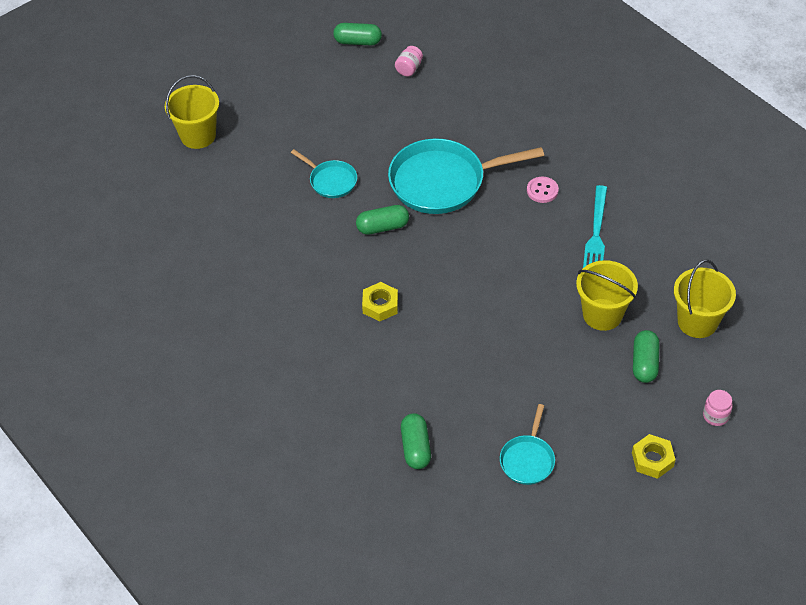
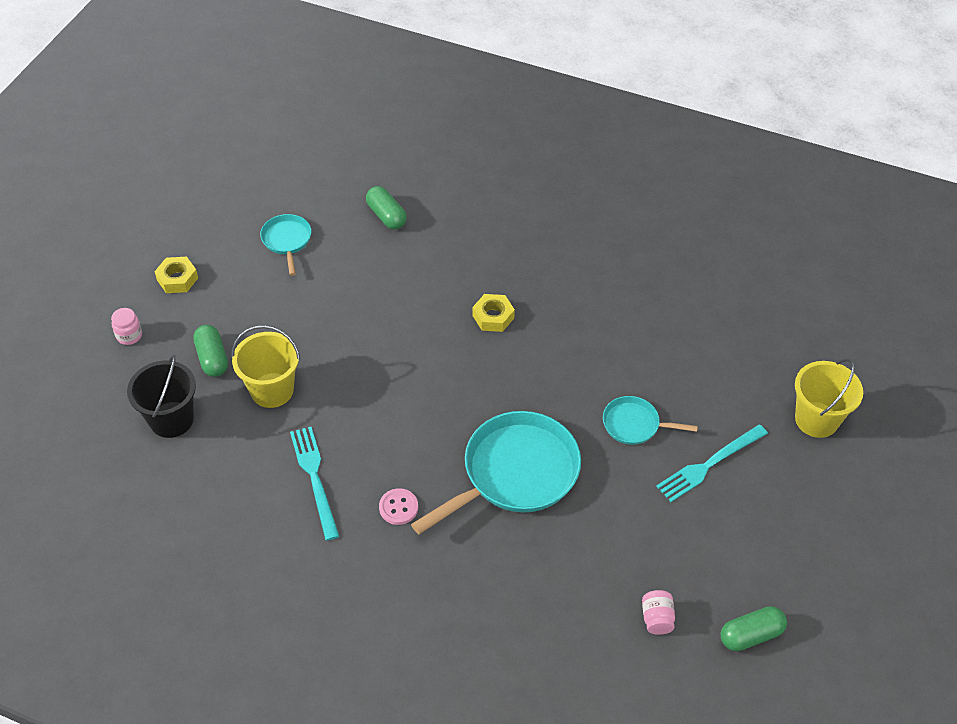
camera: 150 degrees right, 0 degrees up
green capsule [356,205,409,235] -> none
yellow bucket [674,260,736,338] -> black bucket [127,355,196,438]
none -> turquoise fork [656,424,768,502]

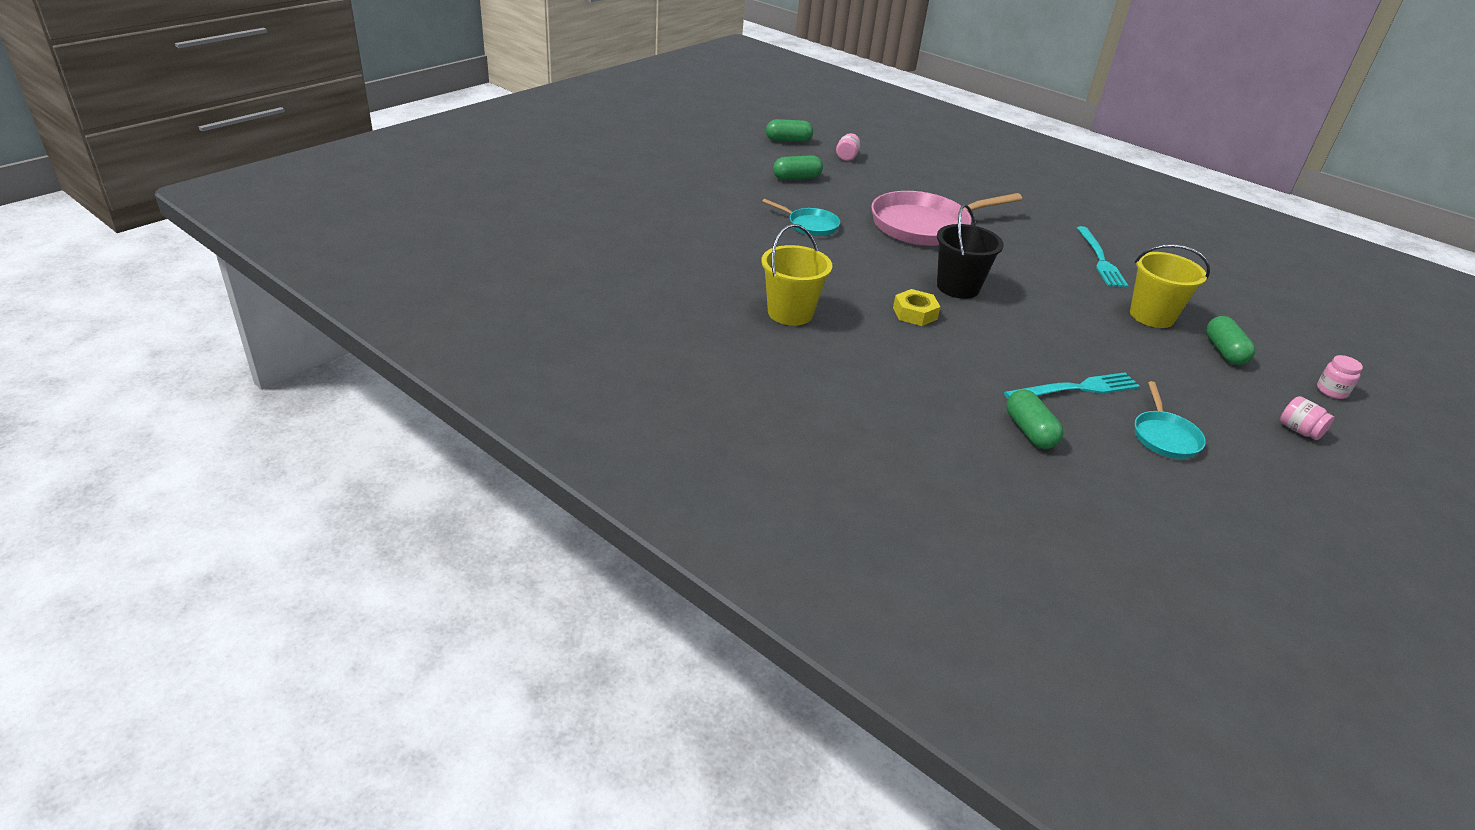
camera: 165 degrees left, 15 degrees down
black bucket [127,355,196,438] -> black bucket moved to [937,204,1004,299]
yellow nut [154,257,198,293] -> pink jar [1280,396,1334,440]
pink button [379,488,418,525] -> none
turquoise pan [411,411,581,534] -> pink pan [871,191,1022,246]
turquoise fork [656,424,768,502] -> turquoise fork moved to [1004,372,1140,399]
yellow bucket [795,358,863,438] -> yellow bucket moved to [761,224,833,326]
none -> green capsule [773,155,823,180]

